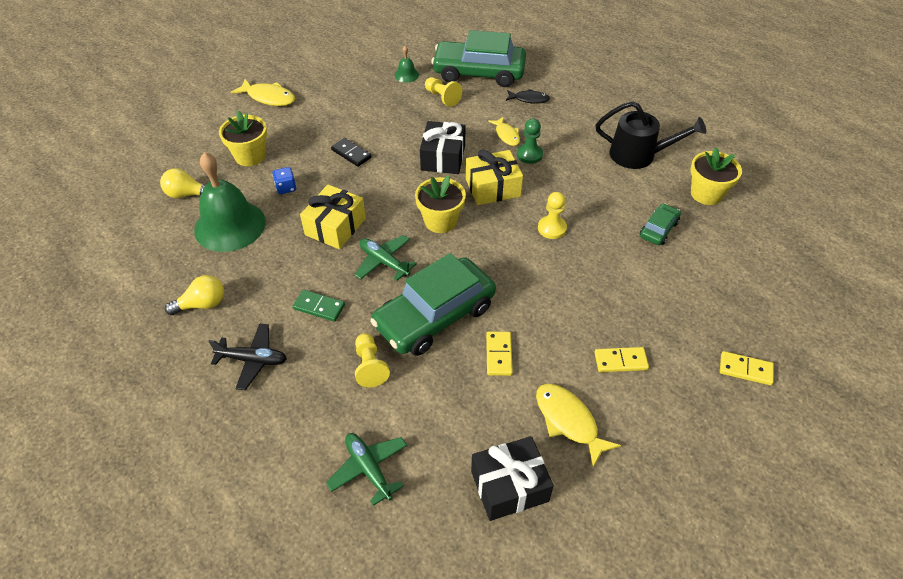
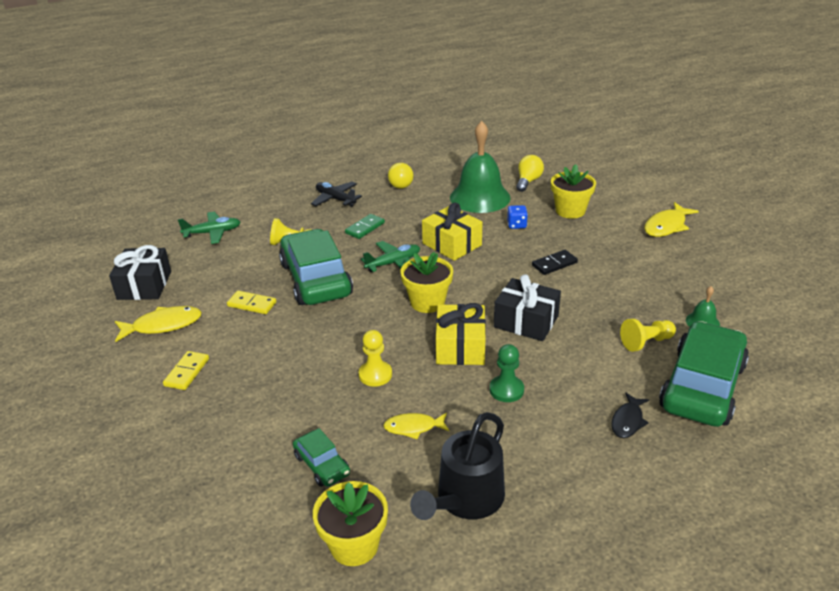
camera: 110 degrees right, 15 degrees down
black plane [208,323,287,390] -> black plane turned 105 degrees clockwise [311,182,362,207]
yellow fish [488,117,520,146] -> yellow fish moved to [383,413,449,439]
yellow domino [720,351,774,385] -> none

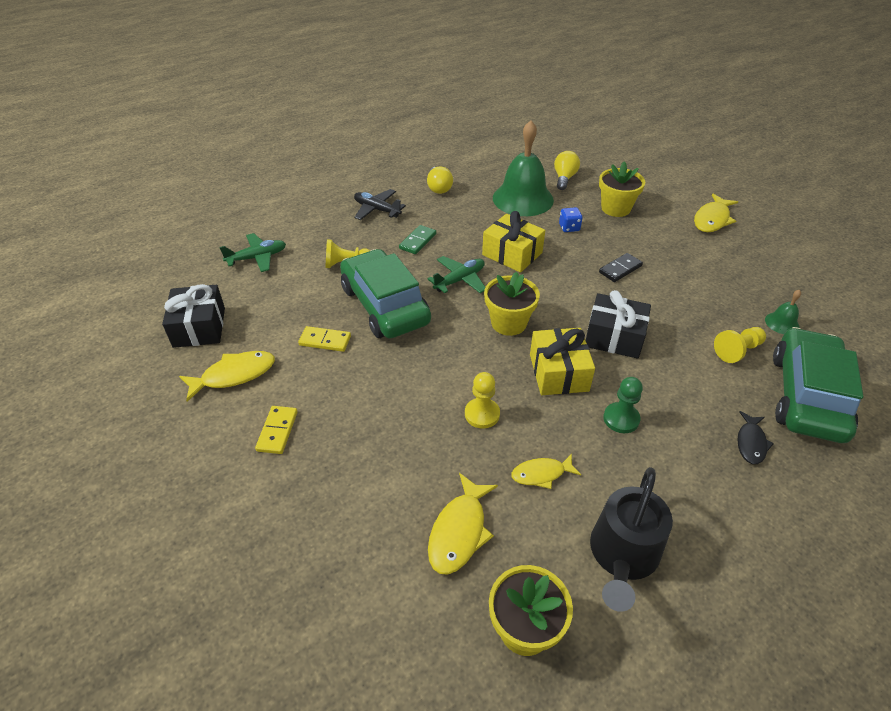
camera: 10 degrees left, 10 degrees up
green car [293,428,350,487] -> yellow fish [428,473,498,575]

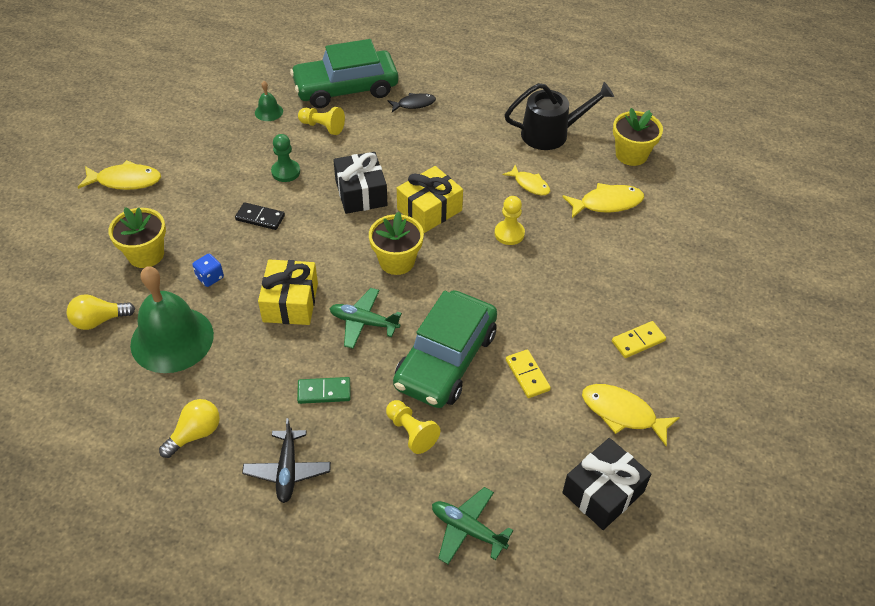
camera: 125 degrees left, 5 degrees up
green pawn [603,377,643,433] -> green pawn moved to [271,134,300,182]

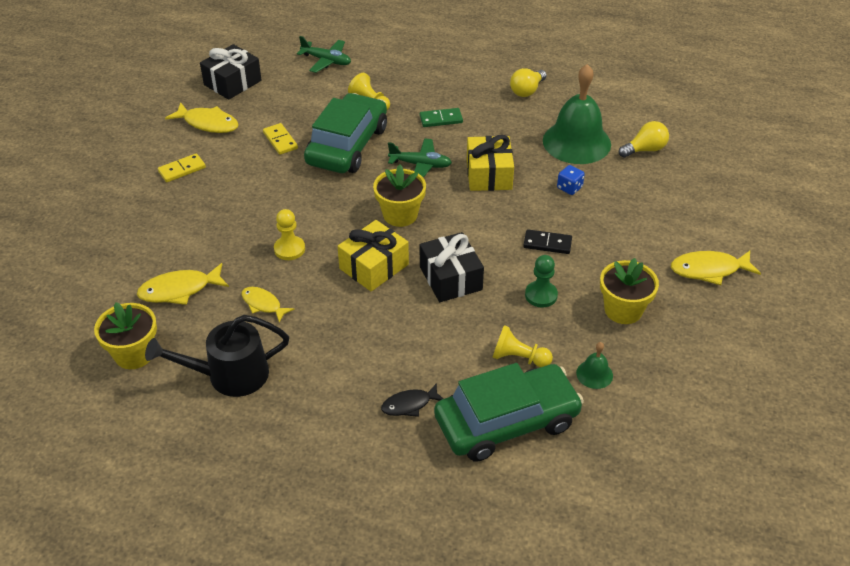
camera: 175 degrees right, 5 degrees down
yellow flower pot [108,207,166,268] -> yellow flower pot moved to [600,258,659,324]
black plane [242,418,331,503] -> none

